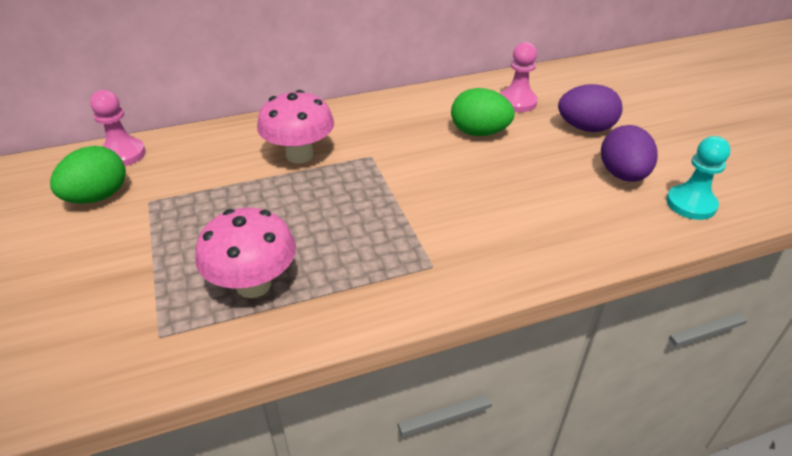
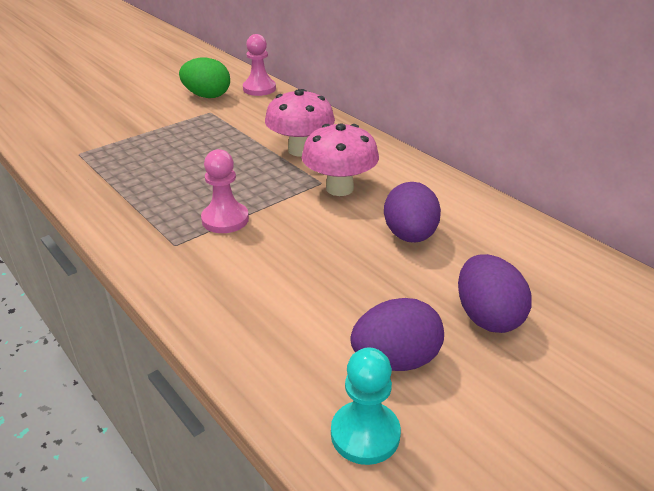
camera: 70 degrees right, 5 degrees down
pink mushroom [195,207,296,298] -> pink mushroom moved to [302,123,379,196]
green egg [451,88,515,136] -> purple egg [384,182,441,243]
pink pawn [500,42,538,112] -> pink pawn moved to [201,149,249,233]

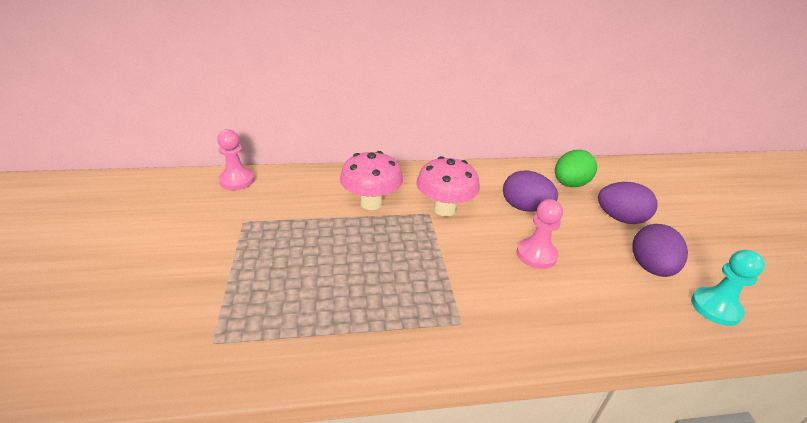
camera: 60 degrees left, 0 degrees up
green egg [179,58,230,98] -> green egg moved to [555,150,597,187]
pink pawn [201,149,249,233] -> pink pawn moved to [517,199,563,269]

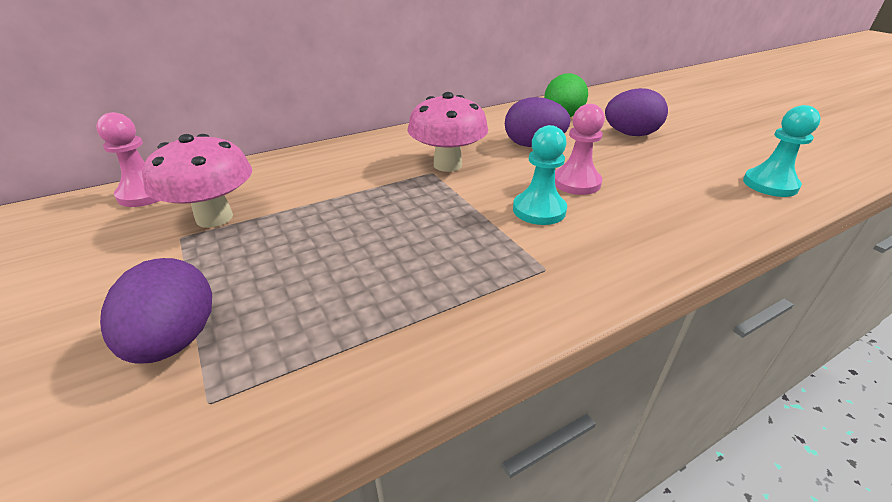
camera: 20 degrees left, 0 degrees up
pink mushroom [340,151,403,210] -> pink mushroom moved to [142,134,252,228]
purple egg [632,224,688,277] -> purple egg moved to [100,258,212,363]
none -> turquoise pawn [513,125,567,225]

